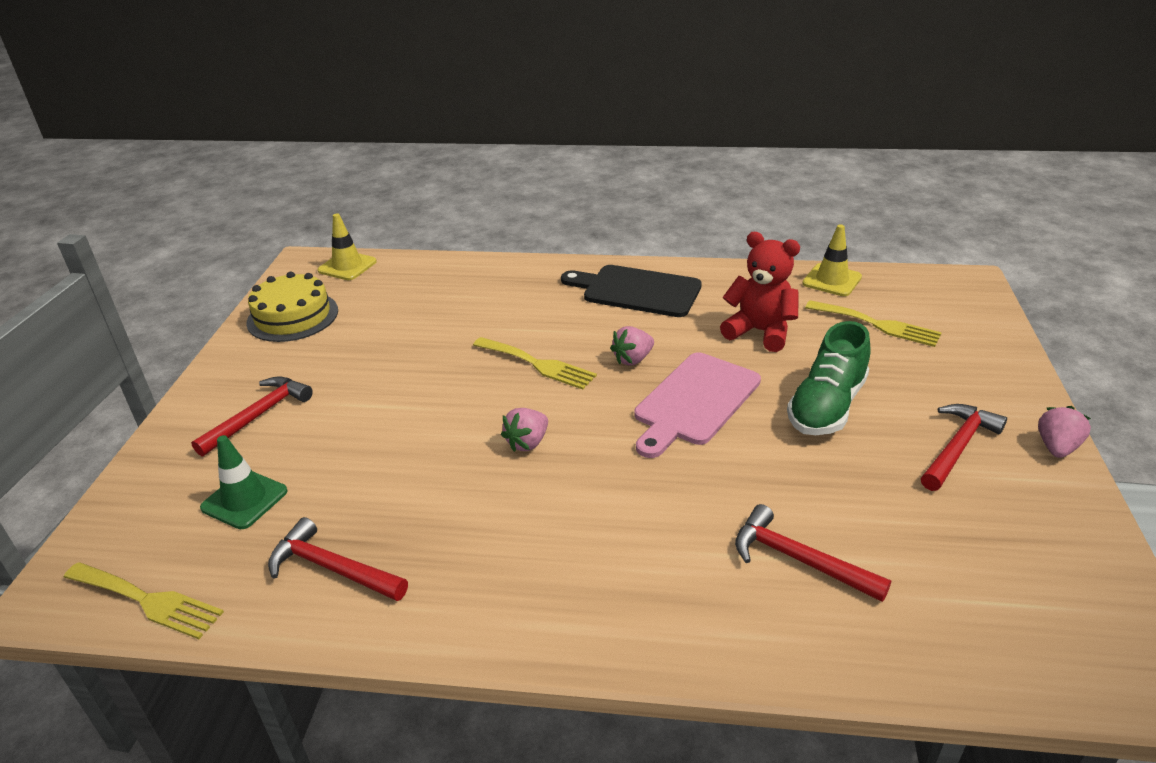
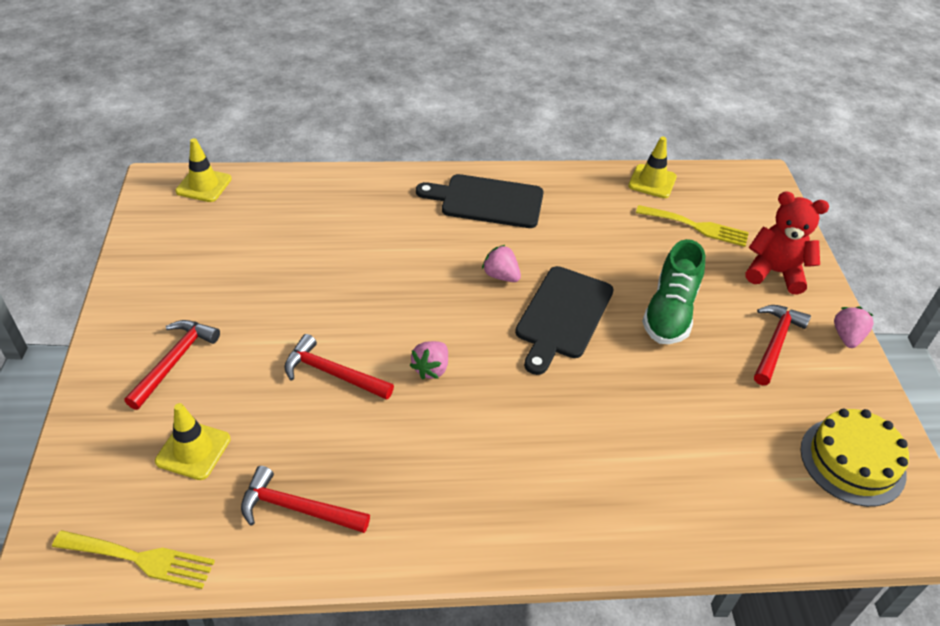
camera: 15 degrees left, 10 degrees up
green traffic cone [200,435,288,529] -> yellow traffic cone [155,403,231,480]
yellow cake [246,272,338,342] -> yellow cake moved to [800,409,909,507]
yellow fork [473,337,597,389] -> none
pink strawberry [610,326,654,365] -> pink strawberry turned 90 degrees clockwise [482,245,521,282]
pink cutting board [635,352,761,458] -> black cutting board [515,266,614,375]
red teddy bear [720,232,800,352] -> red teddy bear moved to [746,191,829,295]
red hammer [735,504,892,602] -> red hammer moved to [284,334,394,400]

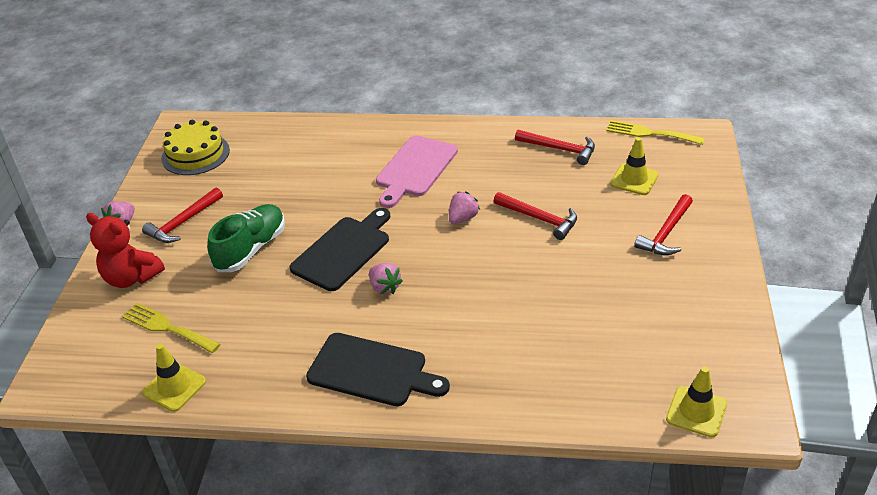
camera: 165 degrees left, 5 degrees down
none -> pink cutting board [376,135,458,208]

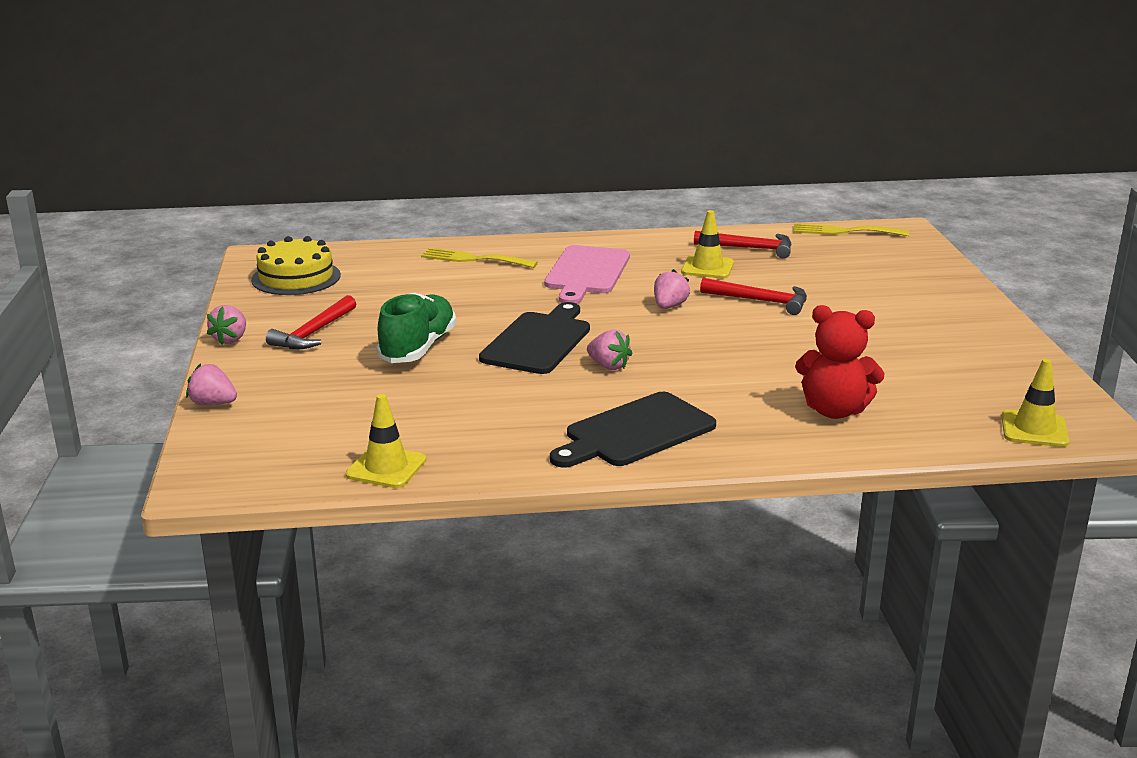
camera: 15 degrees left, 15 degrees down
red teddy bear [86,213,165,288] -> red teddy bear moved to [795,305,885,419]
yellow fork [122,303,220,353] -> yellow fork moved to [421,248,538,268]
black cutting board [306,333,450,406] -> black cutting board turned 135 degrees clockwise [550,392,716,468]
yellow traffic cone [610,137,659,195] -> yellow traffic cone moved to [681,210,734,278]
red hammer [634,194,693,255] -> none
none -> pink strawberry [186,363,237,405]

